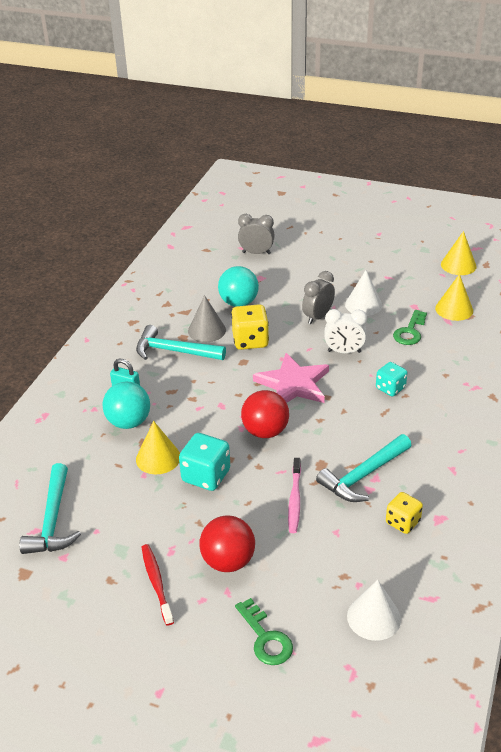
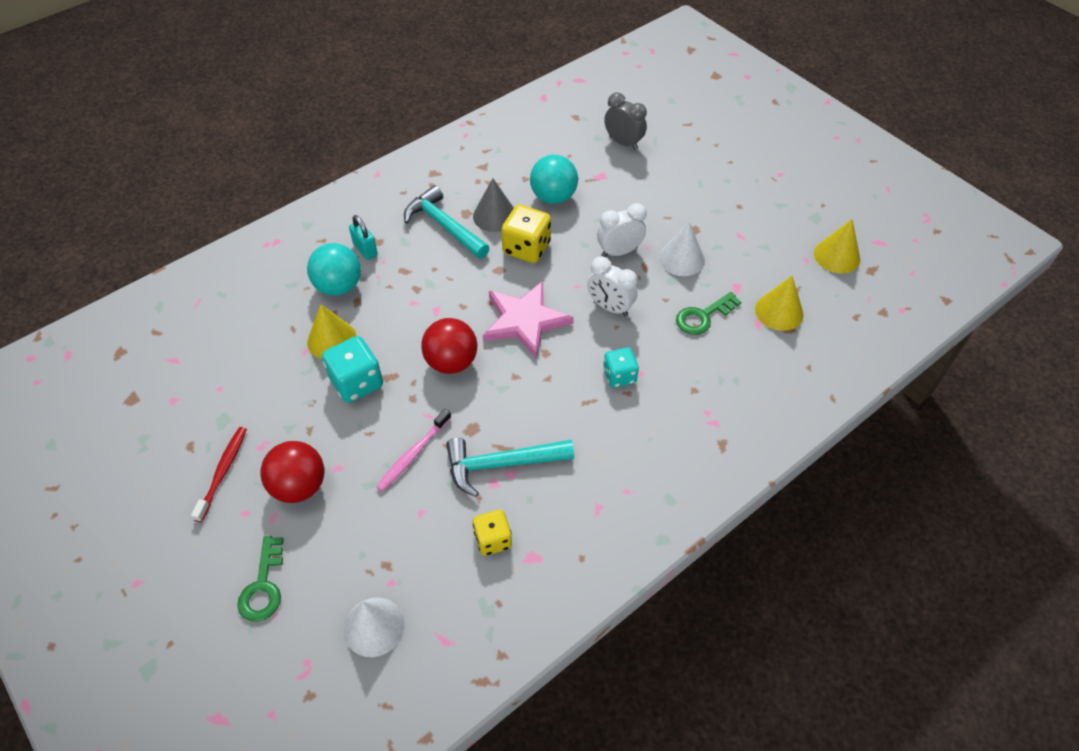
camera: 30 degrees right, 15 degrees up
turquoise hammer [19,463,81,554] -> none
grey clock [302,271,335,324] -> white clock [597,203,647,257]

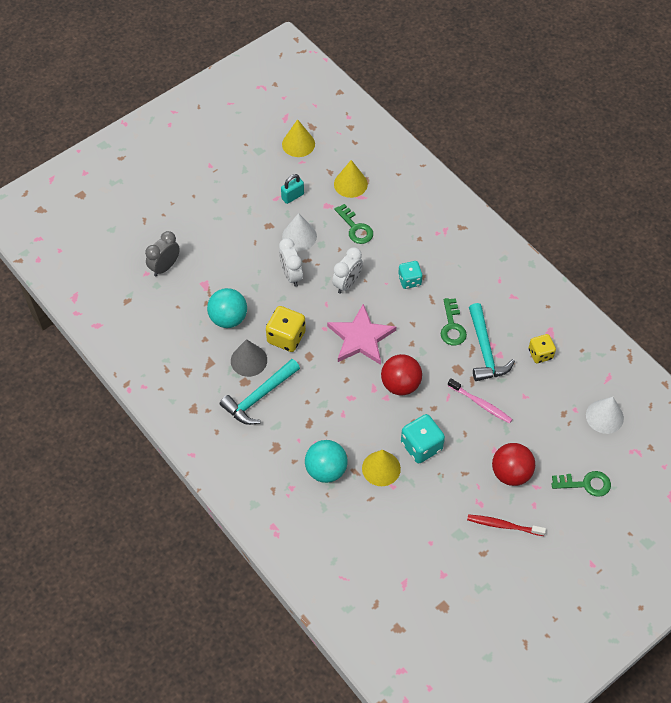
camera: 90 degrees left, 5 degrees up
turquoise padlock [349,215,378,260] -> turquoise padlock moved to [281,174,304,204]
none -> green key [441,298,467,346]

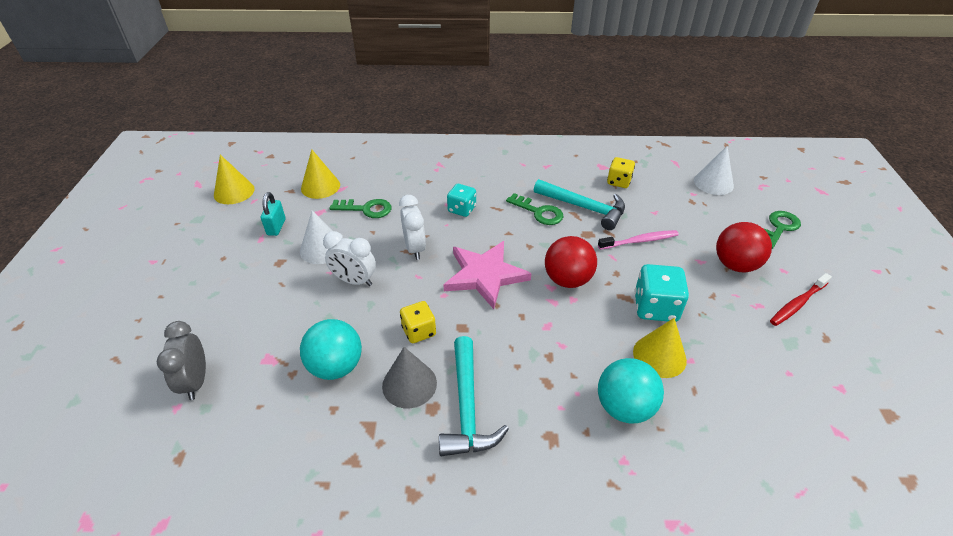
camera: 50 degrees left, 15 degrees down
yellow dice [266,306,306,352] -> yellow dice [400,301,436,343], size x0.66

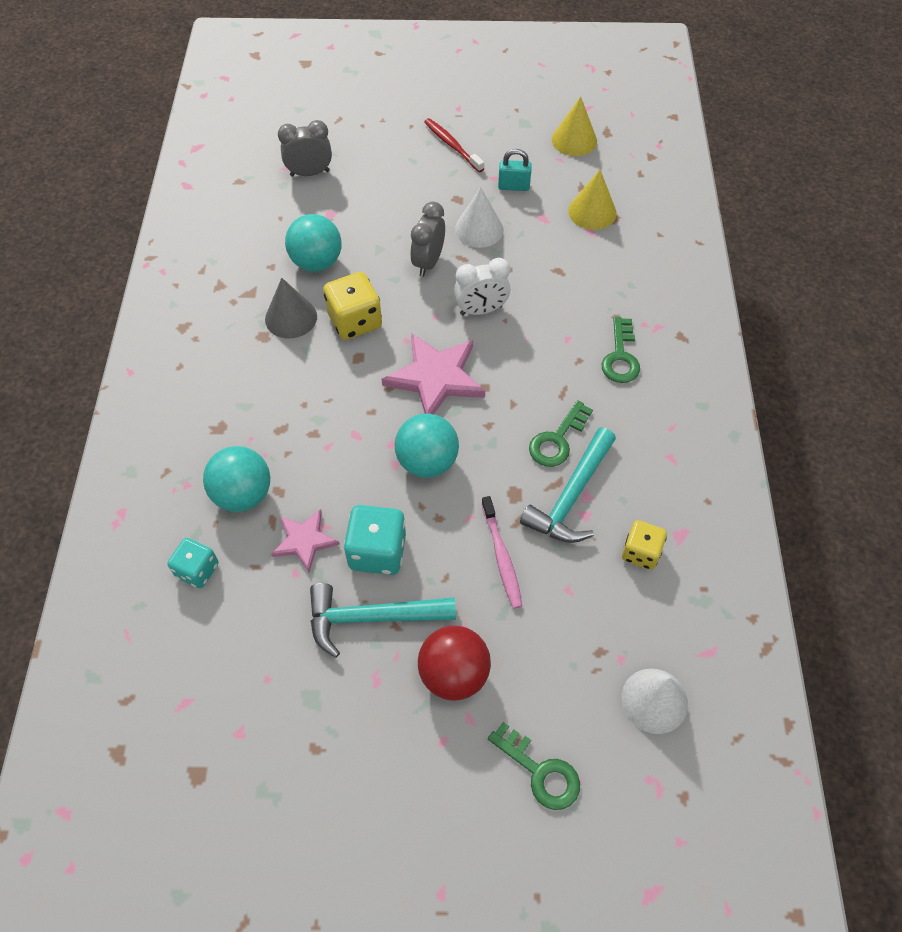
camera: 90 degrees right, 15 degrees up
white clock [323,231,376,286] -> grey clock [410,202,445,277]
green key [329,199,392,218] -> green key moved to [602,317,640,383]
yellow dice [400,301,436,343] -> yellow dice [323,272,382,340], size x1.53
turquoise hammer [439,336,509,456] -> turquoise hammer moved to [310,583,456,658]
turquoise dice [447,184,476,217] -> turquoise dice moved to [167,538,219,588]
red ball [545,236,597,288] -> turquoise ball [395,414,459,478]
yellow cone [633,318,687,378] -> pink star [271,509,340,572]
red toothbrush [770,273,832,326] -> red toothbrush moved to [424,118,484,172]

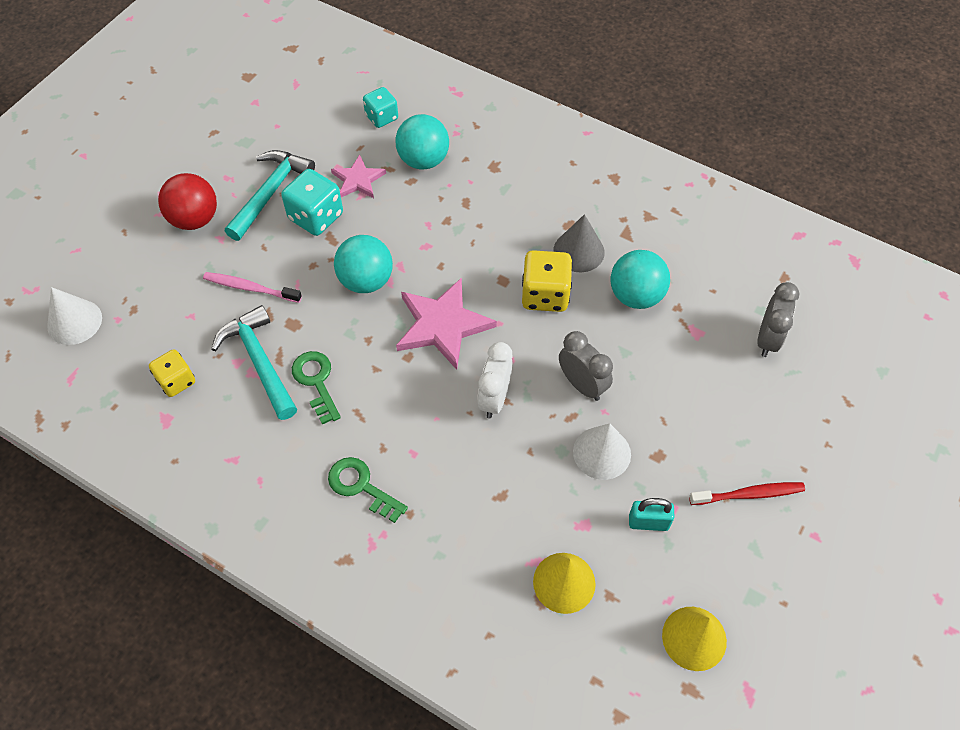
camera: 120 degrees right, 0 degrees up
green key [488,722,580,810] -> none
turquoise padlock [498,149,532,191] -> turquoise padlock turned 60 degrees clockwise [629,498,674,531]

